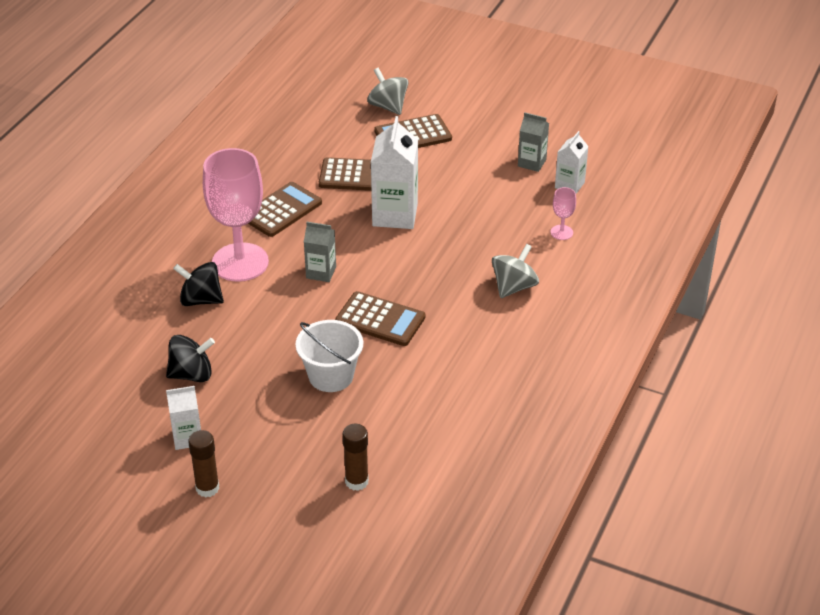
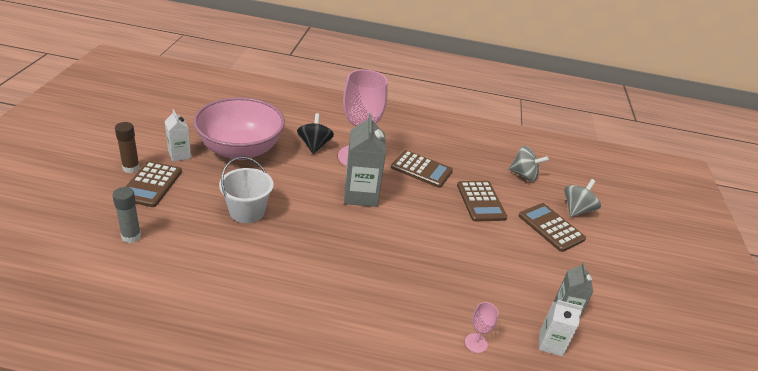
camera: 70 degrees right, 5 degrees down
black spinning top [166,335,215,382] -> pink bowl [193,97,285,160]
grey carton [304,222,336,282] -> grey carton [344,113,386,207], size x1.75
brown calculator [335,291,425,346] -> brown calculator moved to [126,161,182,207]
brown glue stick [343,424,369,491] -> grey glue stick [112,187,141,243]
white carton [371,116,418,229] -> none
grey spinning top [492,244,539,298] -> grey spinning top moved to [509,146,549,181]

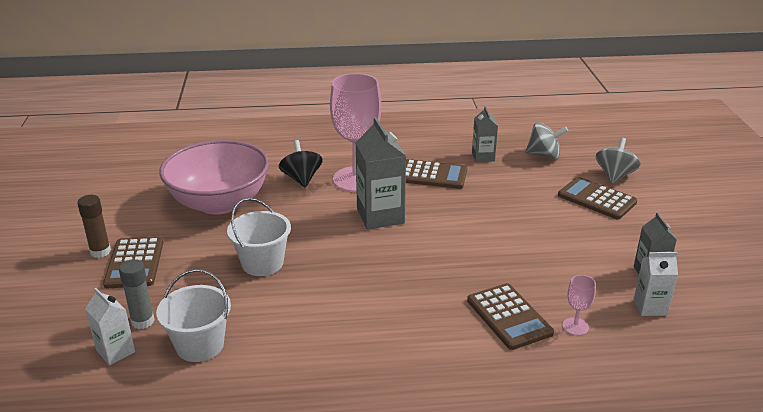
camera: 10 degrees left, 5 degrees down
white carton [165,110,191,162] -> white carton moved to [85,288,135,365]
brown calculator [457,181,507,222] -> brown calculator moved to [467,283,554,350]
none -> white bucket [156,269,231,362]
none -> grey carton [472,106,498,162]

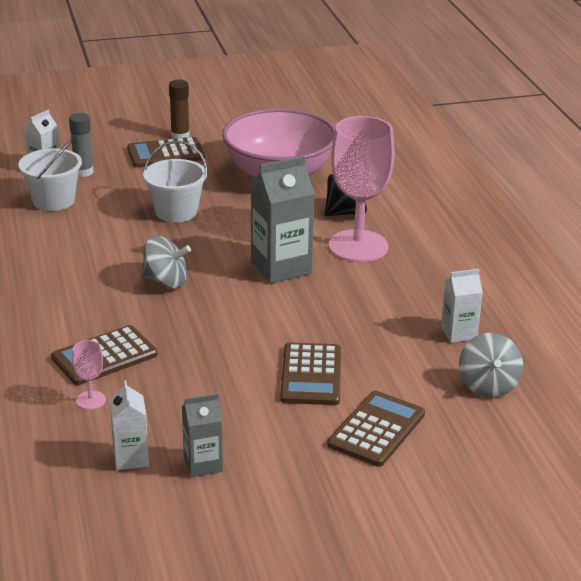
camera: 80 degrees right, 0 degrees up
brown calculator [406,159,467,189] -> brown calculator moved to [280,342,341,405]
grey carton [472,106,498,162] -> white carton [441,269,483,343]
grey spinning top [596,138,641,184] -> grey spinning top moved to [141,236,191,288]

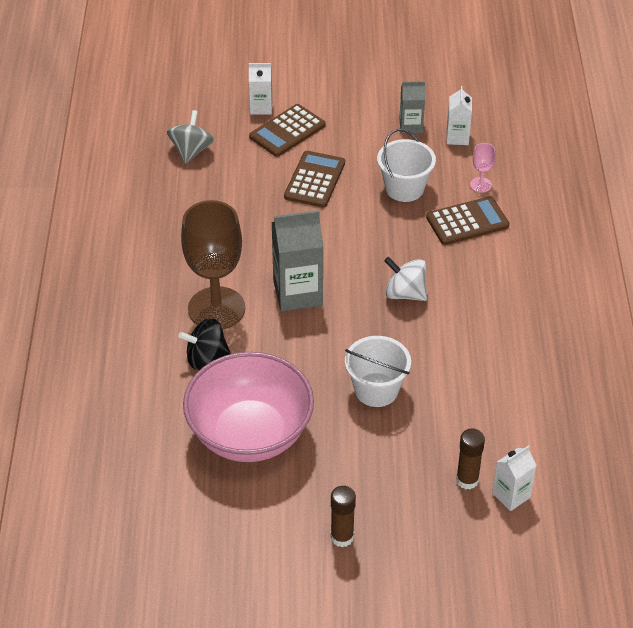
camera: 165 degrees left, 15 degrees up
white bucket [18,138,82,211] -> white bucket moved to [377,129,436,202]
grey glue stick [69,113,94,177] -> brown glue stick [456,428,485,489]
brown calculator [127,137,205,167] -> none
grey spinning top [141,236,191,288] -> white spinning top [384,257,427,301]
pink goblet [329,116,395,262] -> brown goblet [181,200,245,330]
white carton [441,269,483,343] -> white carton moved to [249,63,272,115]

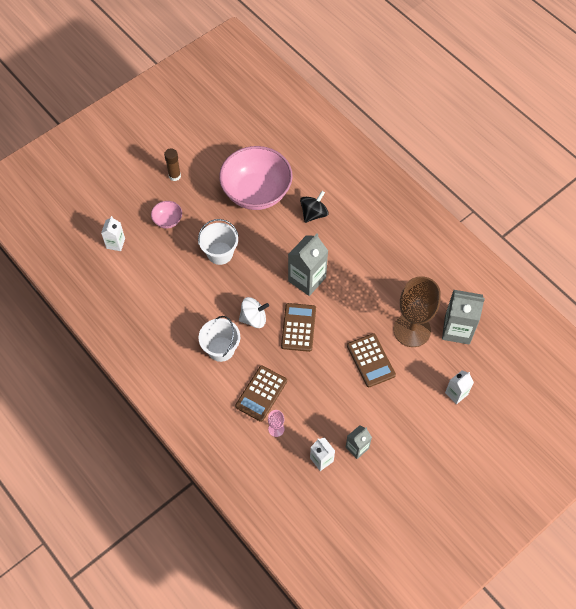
camera: 140 degrees right, 15 degrees up
grey spinning top [167,110,214,164] -> grey carton [442,290,485,345]
brown goblet [181,200,245,330] -> brown goblet moved to [394,276,441,347]
brown calculator [249,104,326,157] -> brown calculator moved to [281,303,316,352]
white bucket [377,129,436,202] -> white bucket moved to [199,316,240,362]
brown glue stick [456,428,485,489] -> none
none -> pink bowl [151,201,182,228]

